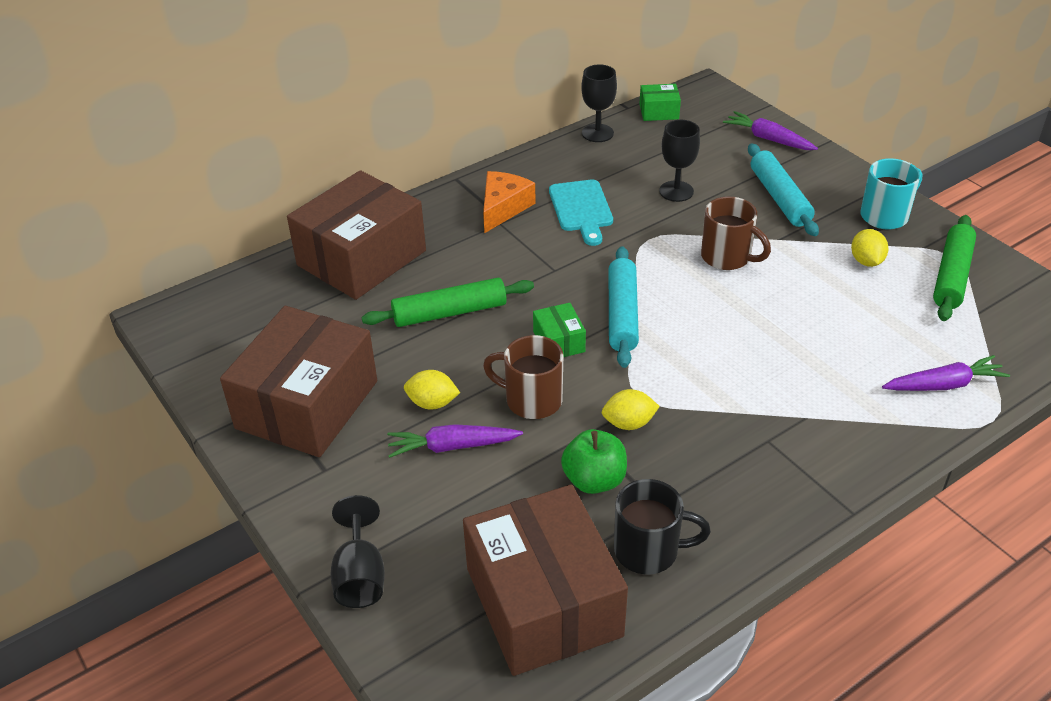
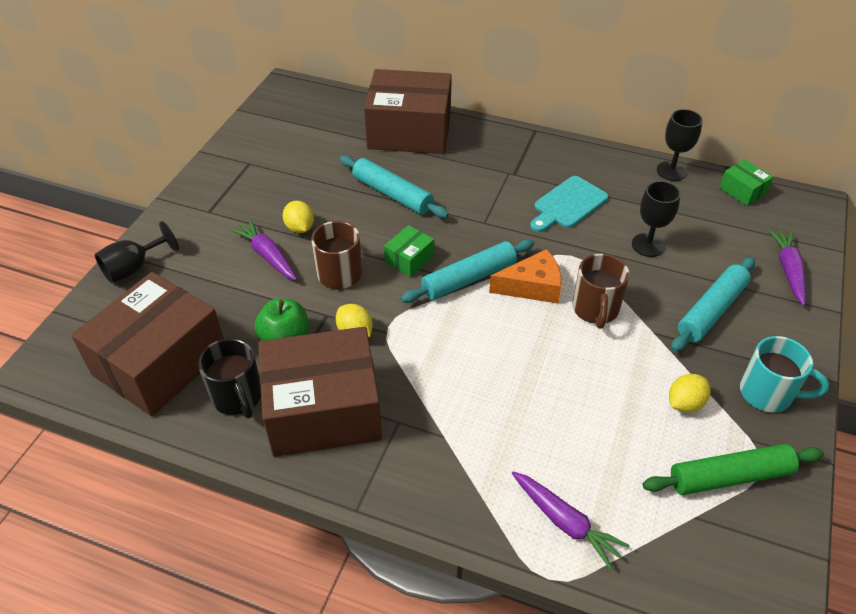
camera: 55 degrees right, 5 degrees up
brown box [220,306,377,457] -> brown box moved to [258,327,382,457]
green rolling pin [362,278,534,327] -> turquoise rolling pin [339,155,449,218]
orange cheese [483,171,536,233] -> orange cheese moved to [489,249,562,304]

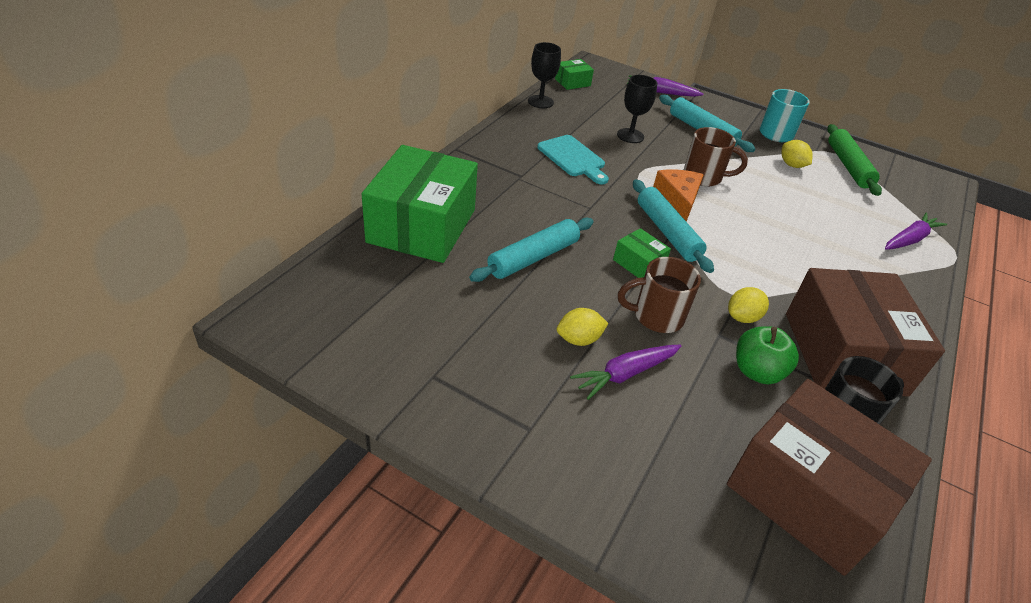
camera: 85 degrees left, 5 degrees down
black goblet [95,221,179,283] -> none
brown box [364,69,452,154] -> green box [362,145,478,263]

